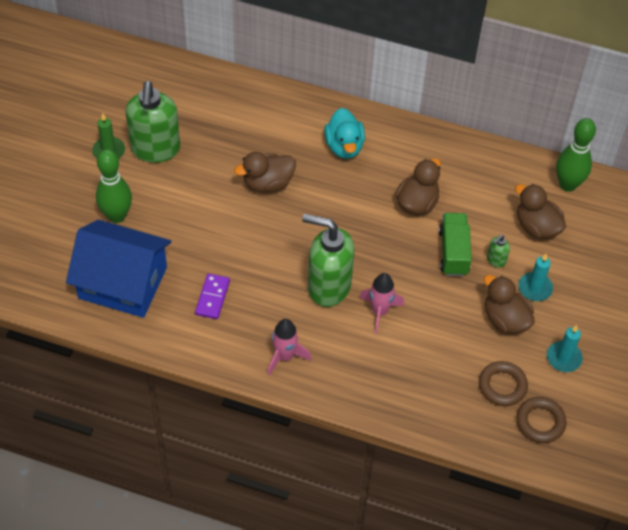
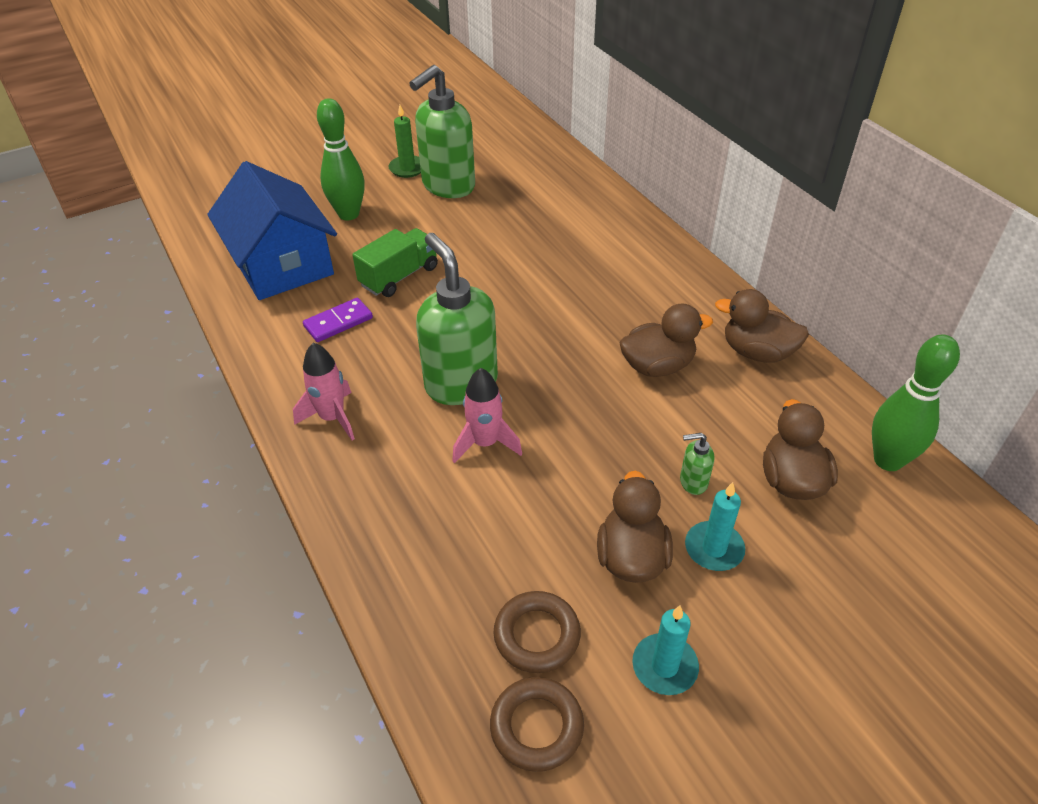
camera: 45 degrees right, 10 degrees down
brown duck [234,152,296,192] -> brown duck moved to [715,289,809,363]
turquoise duck [324,108,365,159] -> none
green truck [439,213,472,276] -> green truck moved to [352,228,438,297]

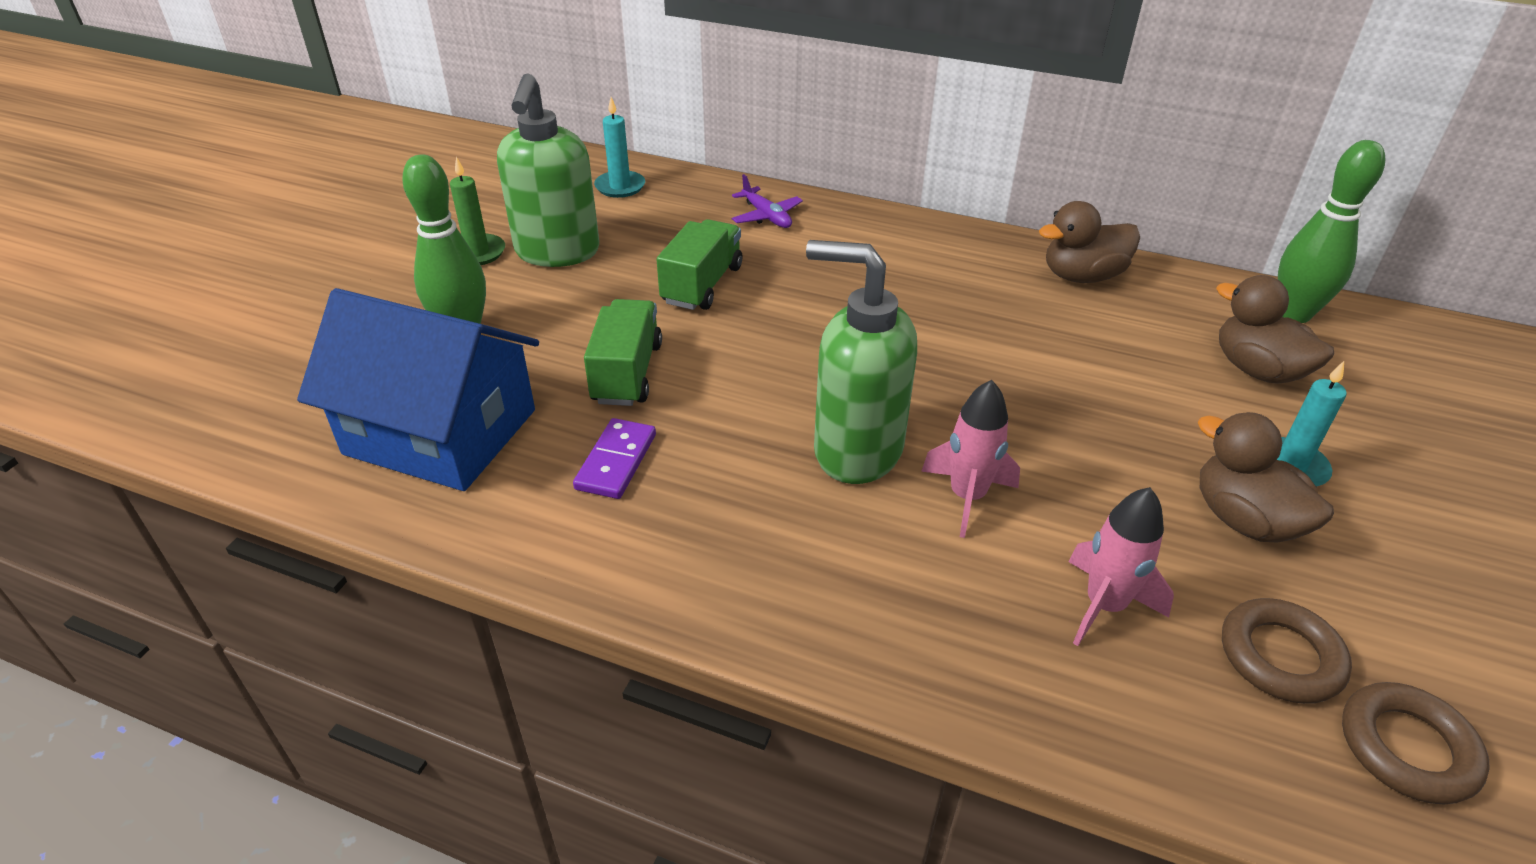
camera: 40 degrees left, 5 degrees down
pink rocket [293,343,355,441] -> pink rocket moved to [1068,487,1174,646]
brown duck [619,303,713,377] -> none
turquoise candle [632,605,699,695] -> turquoise candle moved to [594,97,645,198]
green soap dispenser [680,433,714,495] -> none
none -> green truck [656,219,742,310]
none -> purple plane [732,174,803,228]

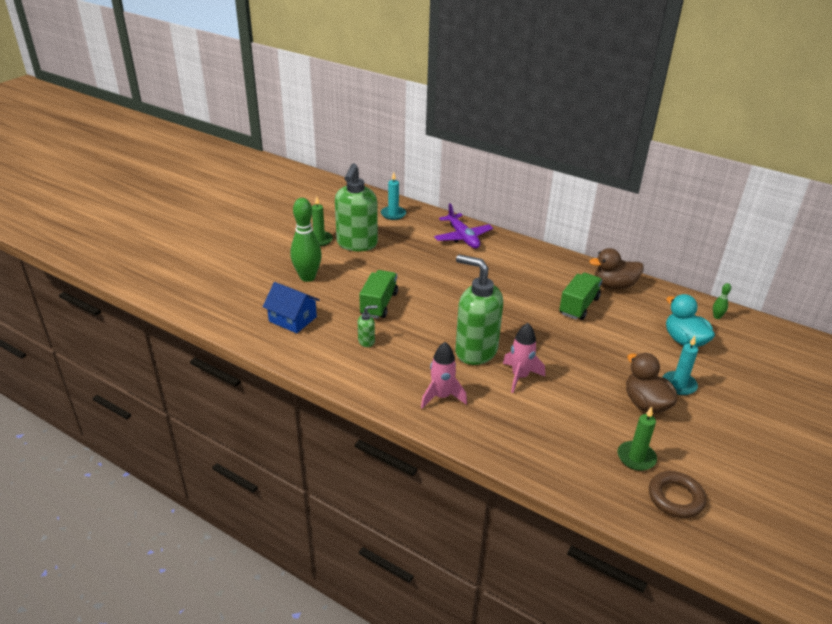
camera: 10 degrees right, 5 degrees down
blue house [297,288,539,491] -> blue house [263,282,320,333], size x0.56
purple domino [573,418,656,499] -> green soap dispenser [358,305,378,347]
green truck [656,219,742,310] -> green truck moved to [559,273,602,320]
purple plane [732,174,803,228] -> purple plane [434,203,493,249], size x1.55
pink rocket [1068,487,1174,646] -> pink rocket moved to [421,342,467,409]
brown duck [1216,275,1334,384] -> turquoise duck [666,294,715,347]
brown ring [1222,598,1352,704] -> green candle [618,407,657,471]
green bowling pin [1278,140,1386,323] -> green bowling pin [713,283,731,319], size x0.43

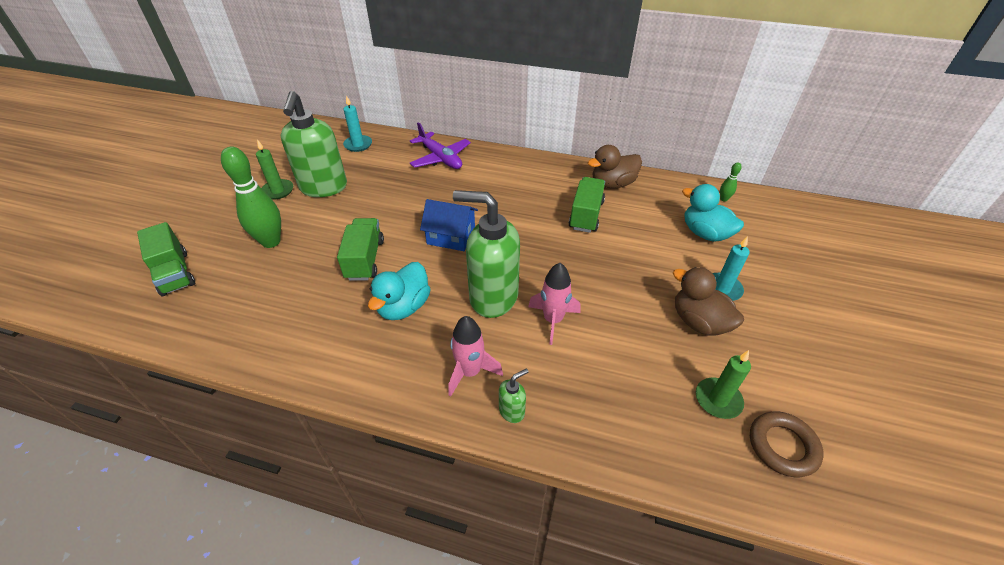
camera: 15 degrees left, 10 degrees up
blue house [263,282,320,333] -> blue house moved to [420,199,478,251]
green soap dispenser [358,305,378,347] -> green soap dispenser moved to [499,368,529,423]
none -> green truck [137,222,195,296]
none -> turquoise duck [368,262,431,320]

